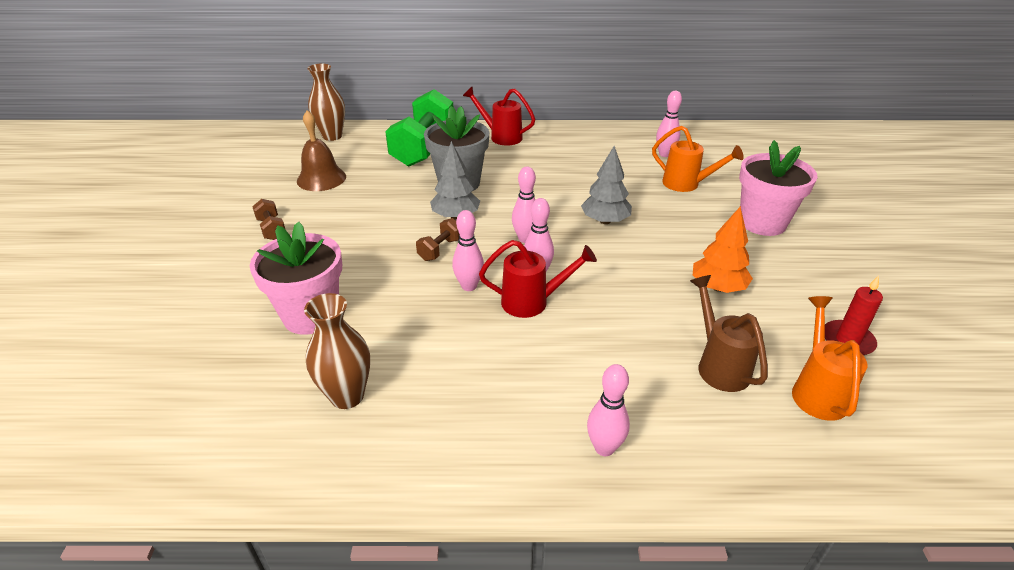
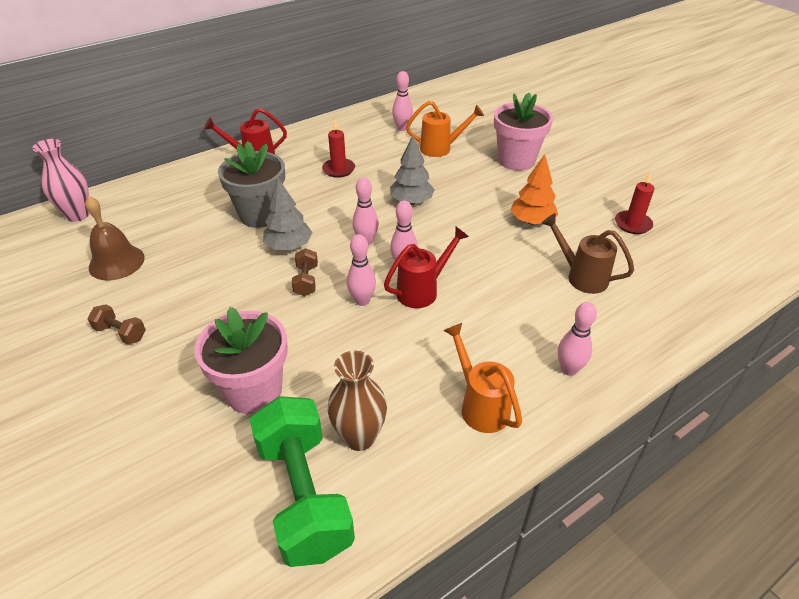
camera: 35 degrees left, 5 degrees up
brown vase [307,63,345,141] -> pink vase [32,139,90,222]
green dumbbell [385,89,453,167] -> green dumbbell moved to [249,396,355,567]
orange watering can [792,296,867,421] -> orange watering can moved to [443,323,522,433]
none -> red candle [322,120,355,178]

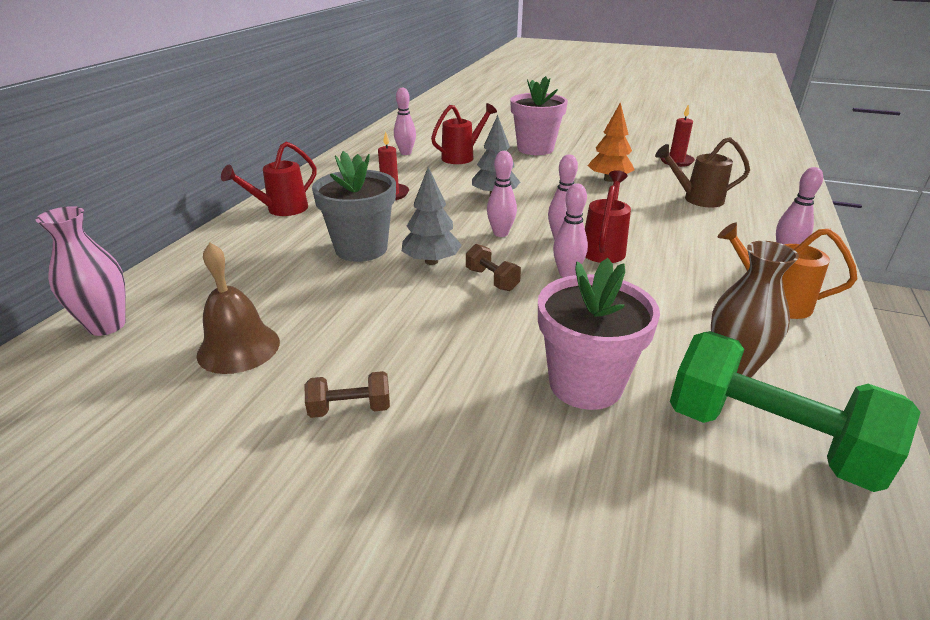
camera: 35 degrees left, 10 degrees down
orange watering can [406,101,484,157] -> red watering can [431,103,497,164]

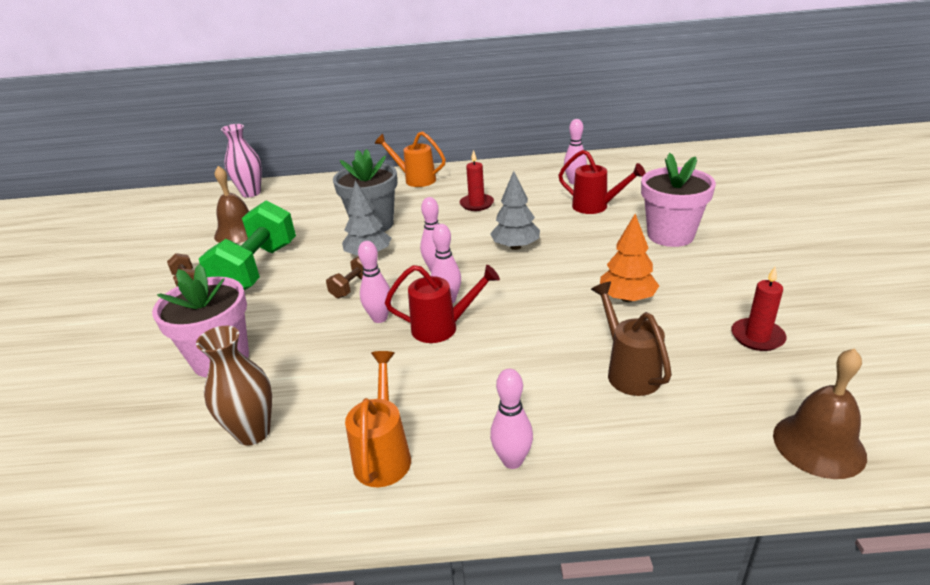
camera: 70 degrees right, 0 degrees up
red watering can [221,142,317,216] -> orange watering can [375,132,446,187]
green dumbbell [670,331,921,492] -> green dumbbell moved to [199,200,296,290]
none -> brown bell [773,348,867,479]

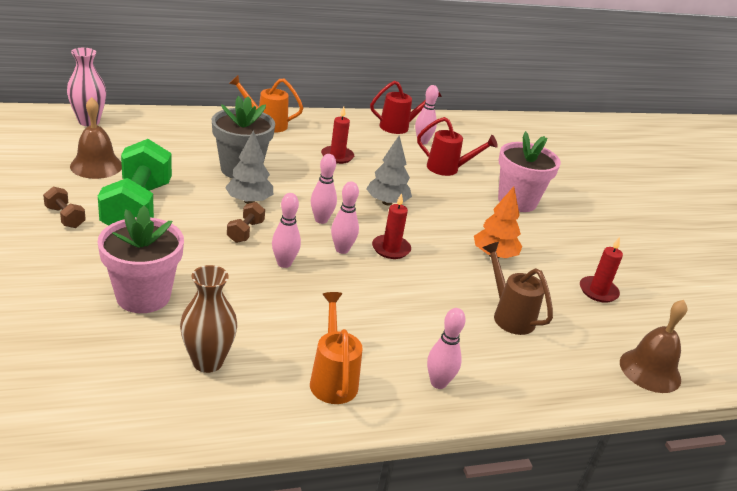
camera: 20 degrees left, 0 degrees up
red watering can [385,265,500,343] -> red watering can moved to [370,81,442,134]
none -> red candle [372,193,411,259]

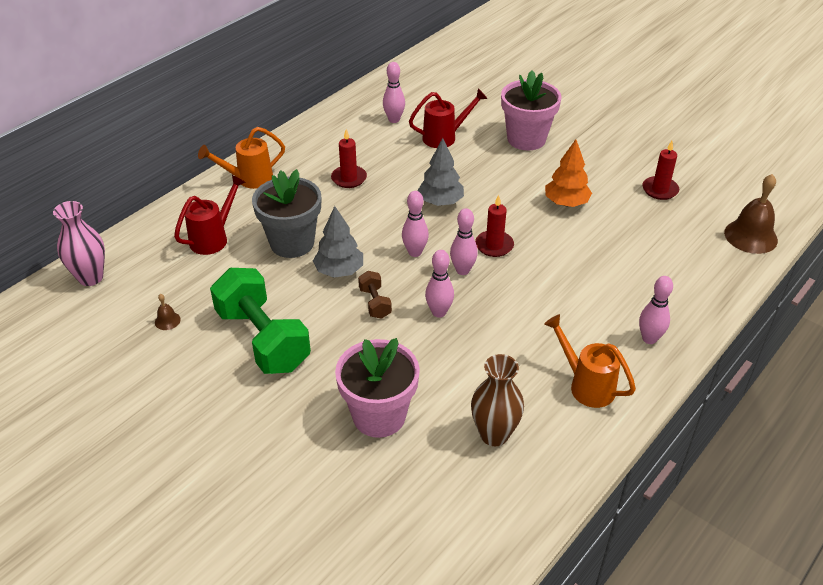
camera: 30 degrees left, 10 degrees up
brown dumbbell [43,186,86,228] -> none
brown bell [70,97,122,179] -> brown bell [155,294,181,330], size x0.45
red watering can [370,81,442,134] -> red watering can moved to [174,175,245,255]
brown watering can [483,242,553,335] -> none

